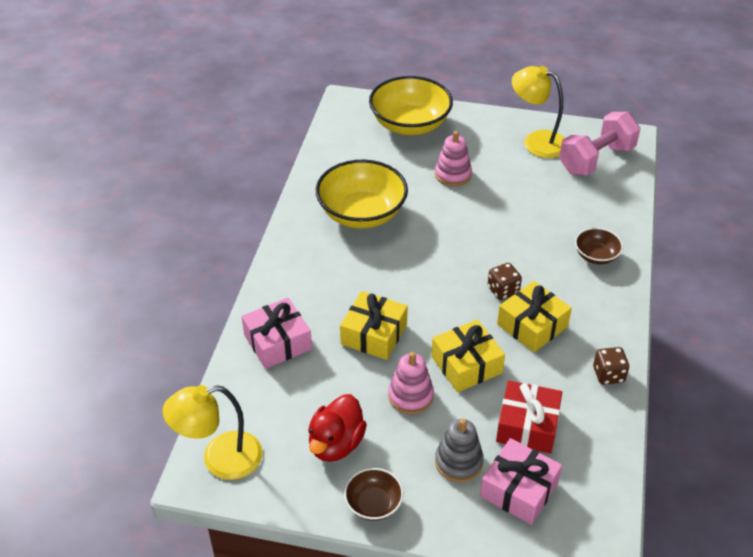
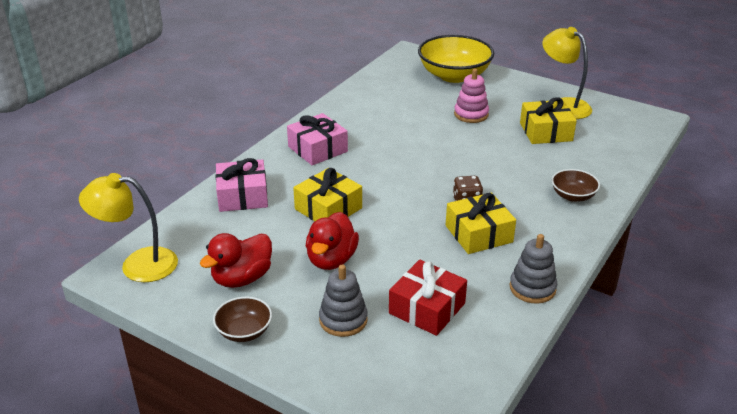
camera: 20 degrees right, 10 degrees down
yellow bowl [316,160,408,228] -> none
pink stacking toy [388,352,434,414] -> red duck [306,212,359,270]
yellow gift [431,320,505,392] -> yellow gift moved to [520,97,577,144]
pink gift [480,438,562,525] -> pink gift moved to [287,113,348,165]
pink dumbbell [559,112,640,176] -> none
brown dice [593,347,629,385] -> grey stacking toy [510,234,557,304]

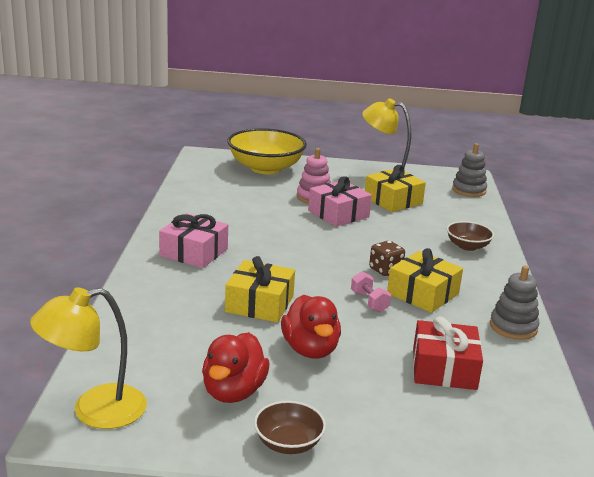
camera: 30 degrees left, 10 degrees down
pink gift [215,158,268,212] -> pink gift moved to [308,176,372,227]
grey stacking toy [319,264,368,337] -> grey stacking toy moved to [452,143,487,197]
none -> pink dumbbell [351,271,391,312]

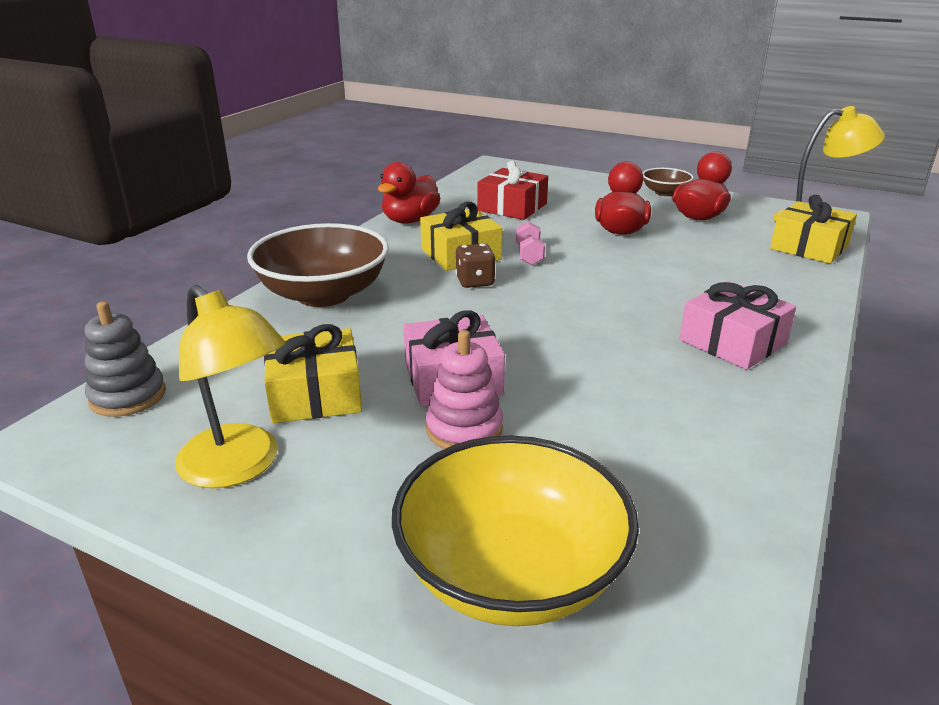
camera: 155 degrees left, 5 degrees up
yellow gift [225,256,295,323] -> yellow gift moved to [770,195,857,264]
brown bowl [447,221,494,251] -> brown bowl [247,223,389,307], size x2.00
grey stacking toy [490,266,539,340] -> red duck [378,162,440,223]

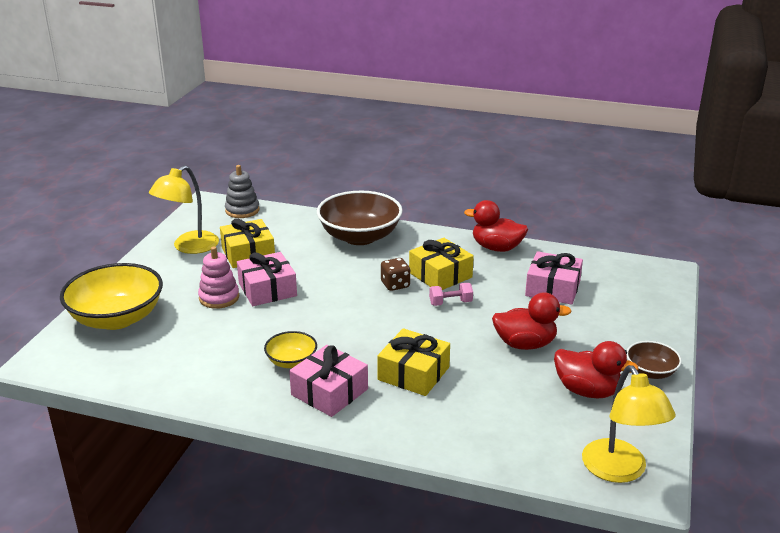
camera: 80 degrees right, 0 degrees up
red gift [477,161,548,220] -> pink gift [525,251,583,305]
yellow gift [770,195,857,264] -> yellow gift moved to [377,328,450,396]
none -> yellow bowl [264,331,317,368]

